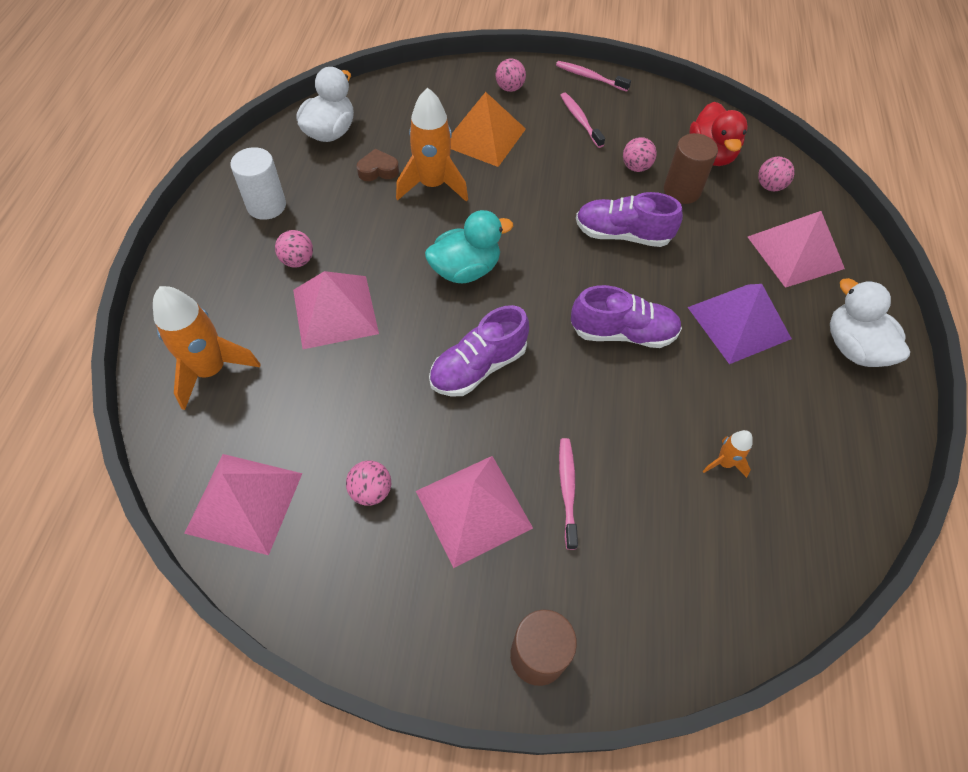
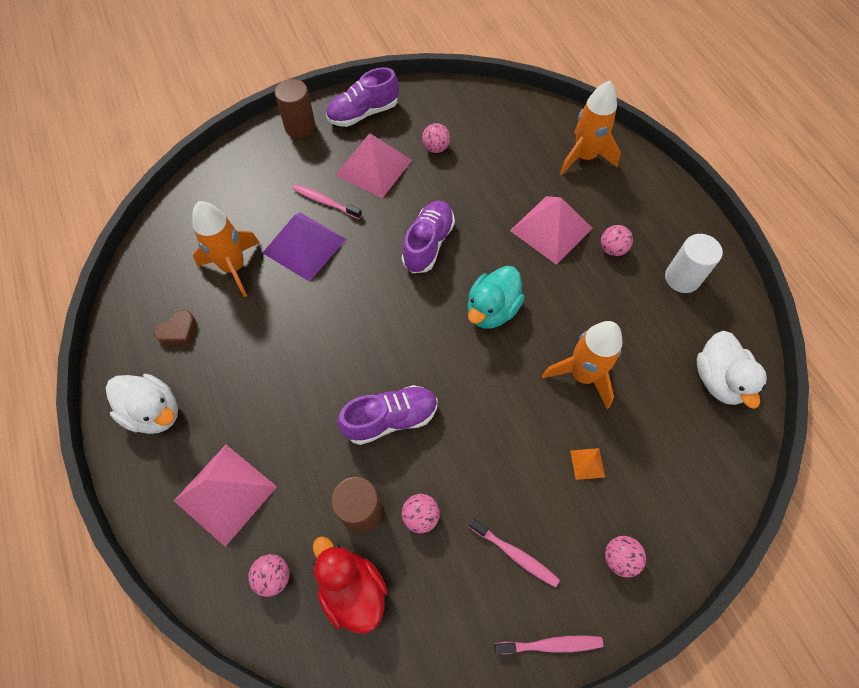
camera: 150 degrees right, 5 degrees up
pink pyramid [184,454,302,555] -> none
brown heart [356,149,399,181] -> brown heart moved to [154,310,196,345]
orange pyramid [450,92,526,167] -> orange pyramid [570,448,605,480], size x0.42
pink toothbrush [559,438,578,550] -> pink toothbrush turned 150 degrees clockwise [293,184,362,219]
purple shoe [571,285,682,348] -> purple shoe moved to [326,67,399,127]
purple pyramid [688,284,792,364] -> purple pyramid moved to [263,213,346,282]
orange rocket [703,430,753,478] -> orange rocket [192,201,260,297], size x2.04

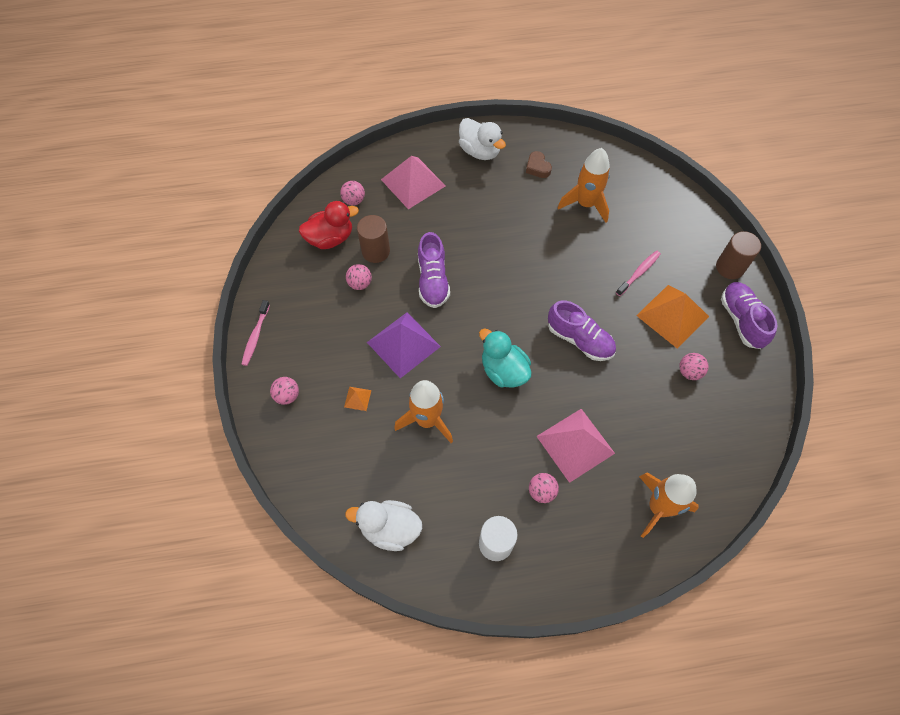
camera: 105 degrees right, 0 degrees up
white duck [106,374,178,434] -> white duck turned 90 degrees counterclockwise [459,118,506,160]
purple pyramid [263,213,346,282] -> purple pyramid moved to [367,312,441,378]
pink pyramid [335,133,412,198] -> orange pyramid [636,285,709,349]
pink toothbrush [468,518,560,588] -> none

